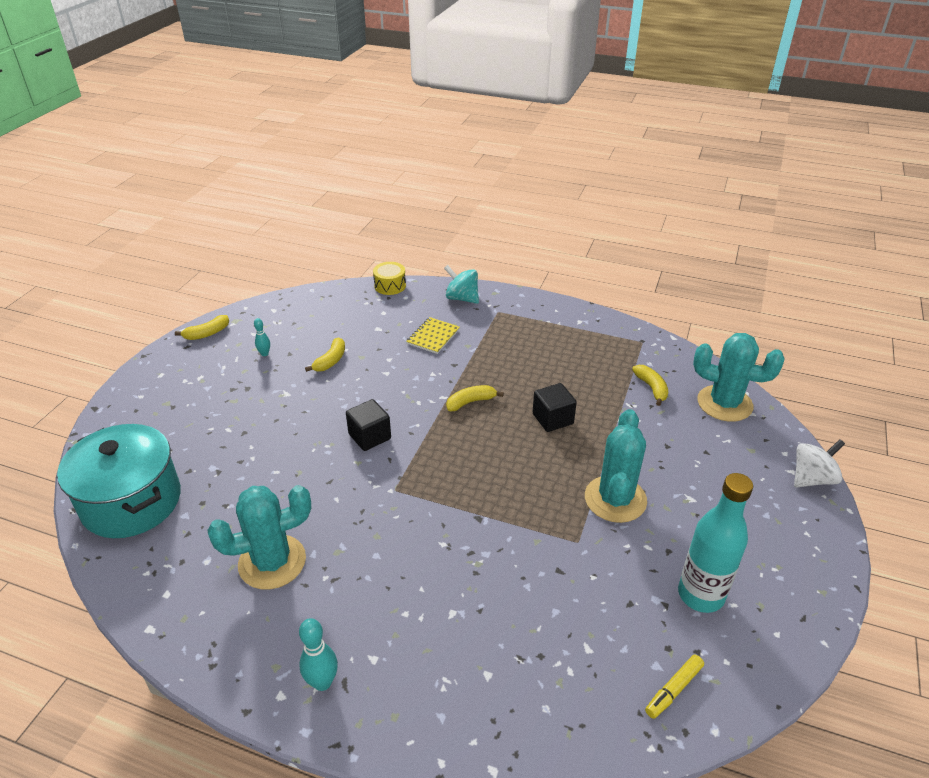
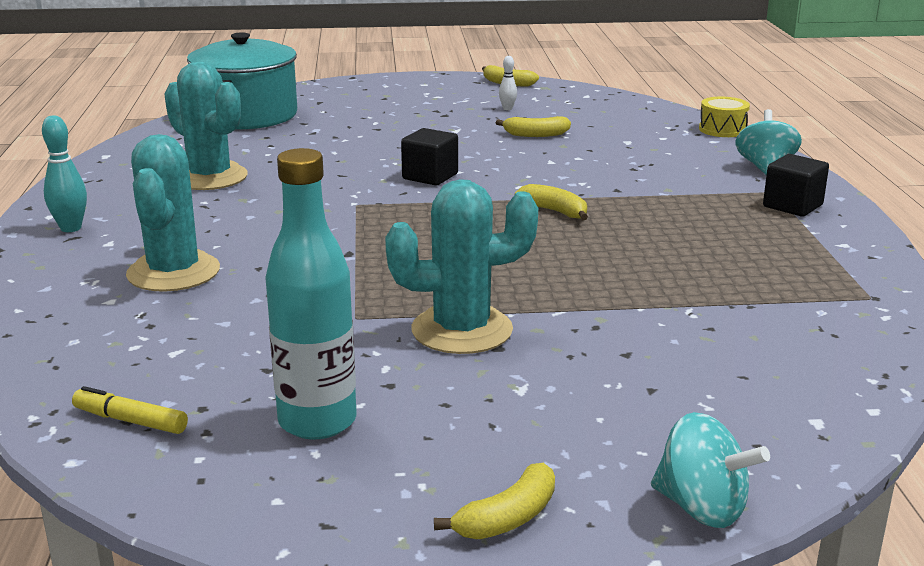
camera: 65 degrees right, 15 degrees down
turquoise bowling pin [254,318,270,356] -> white bowling pin [499,56,517,110]
yellow notebook [406,317,460,354] -> none
black cube [533,383,577,432] -> black cube moved to [763,154,829,216]
yellow banana [632,365,668,406] -> yellow banana moved to [434,463,555,539]
turquoise cactus [693,333,785,422] -> turquoise cactus moved to [126,134,220,292]
white spinning top [794,439,845,487] -> turquoise spinning top [651,412,770,528]

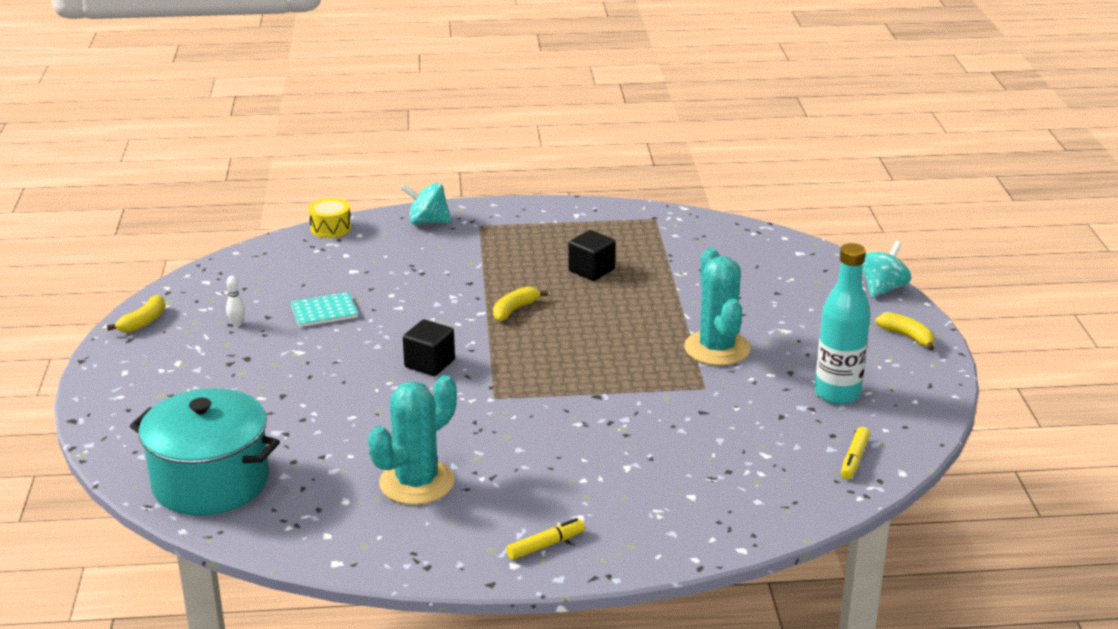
camera: 90 degrees left, 5 degrees up
turquoise bowling pin [42,115,87,232] -> yellow marker [506,518,585,560]
turquoise cactus [126,134,220,292] -> none
yellow banana [496,116,571,137] -> turquoise notebook [290,291,358,327]
black cube [763,154,829,216] -> black cube moved to [568,230,616,281]

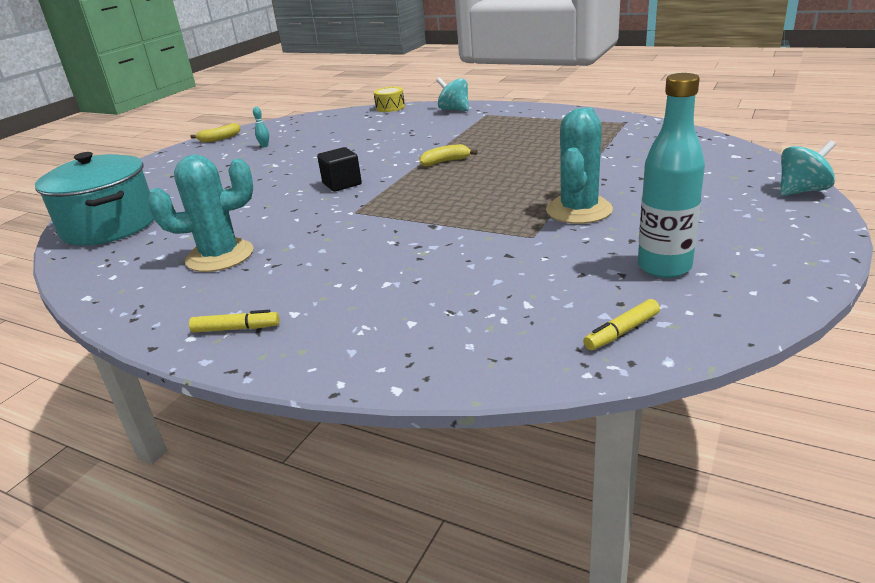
camera: 35 degrees right, 0 degrees up
white bowling pin [226,276,245,326] -> turquoise bowling pin [253,107,269,147]
turquoise notebook [290,291,358,327] -> none
black cube [568,230,616,281] -> none
yellow banana [875,312,935,350] -> none

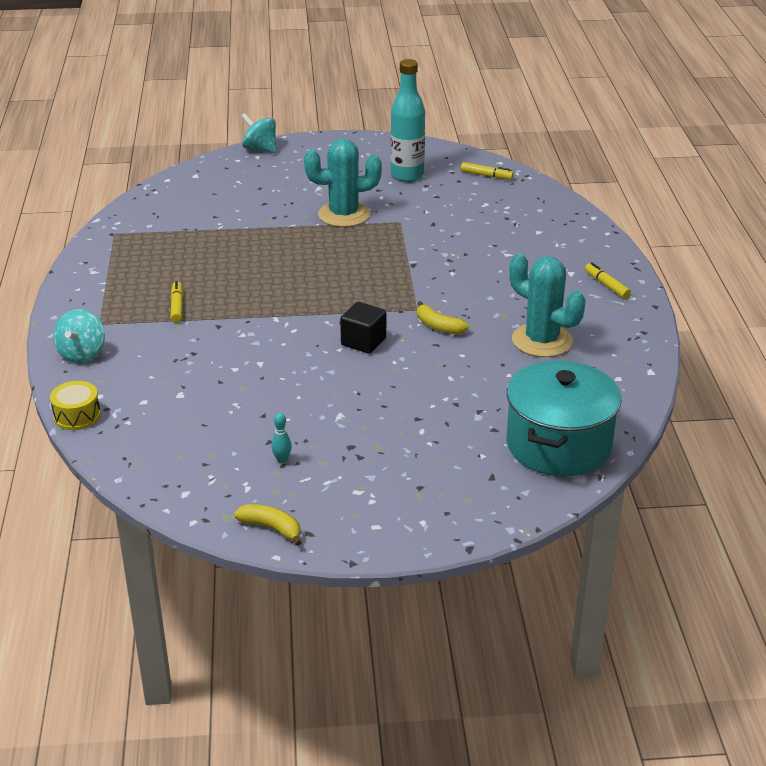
camera: 125 degrees left, 5 degrees up
yellow banana [419,144,478,166] -> yellow banana moved to [417,301,469,335]
none -> yellow marker [171,281,183,323]

